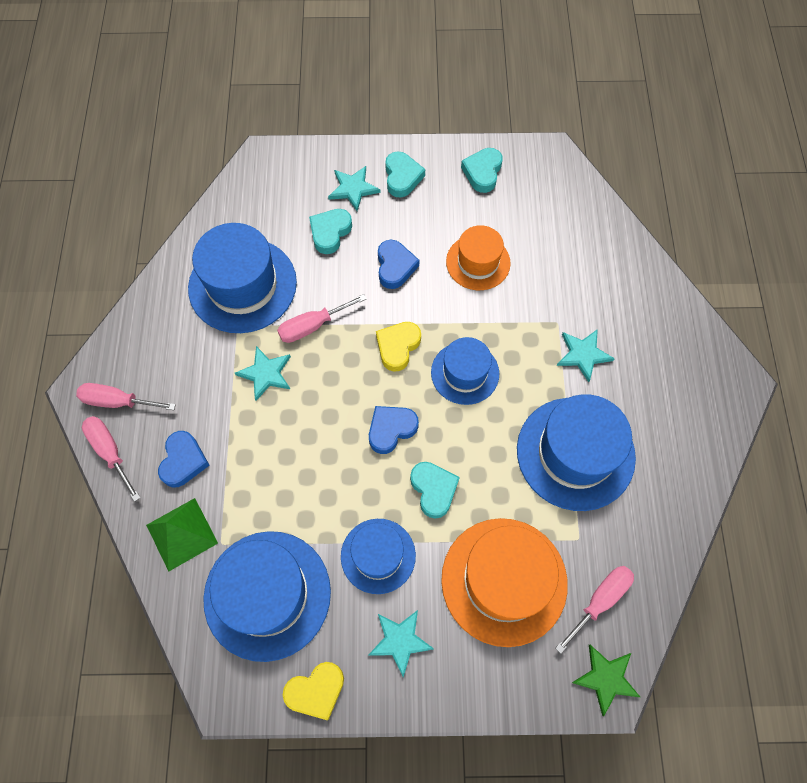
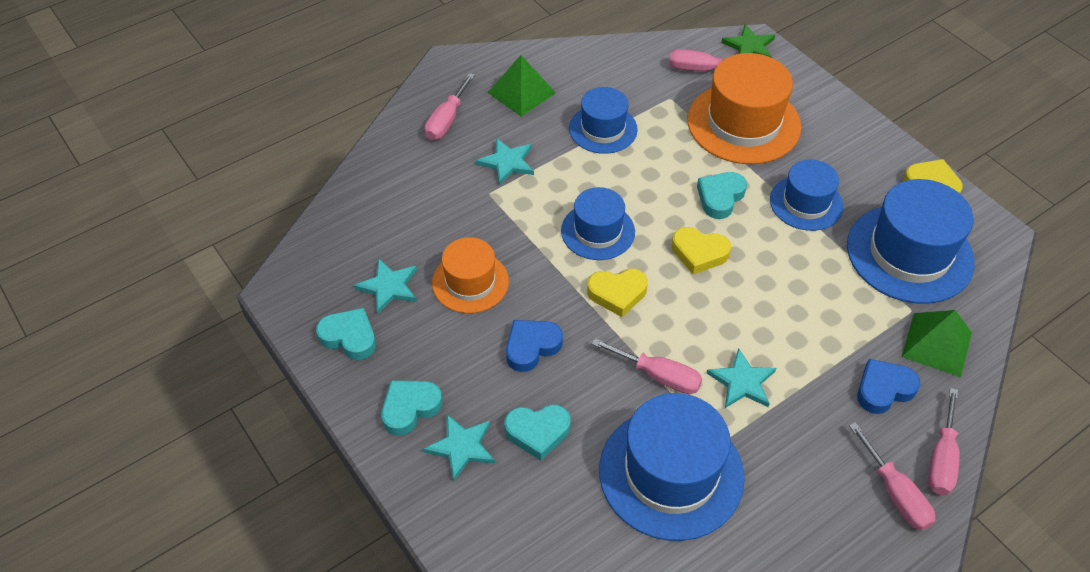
camera: 125 degrees left, 15 degrees down
turquoise star [368,610,434,677] -> turquoise star moved to [354,258,417,314]
blue heart [369,406,419,454] -> yellow heart [672,227,731,274]
turquoise heart [461,148,503,193] -> turquoise heart turned 135 degrees counterclockwise [316,308,376,360]
blue hat [517,394,636,511] -> blue hat [569,87,638,154], size x0.60
none -> pink screwdriver [425,73,475,140]
none -> green pyramid [488,55,556,117]

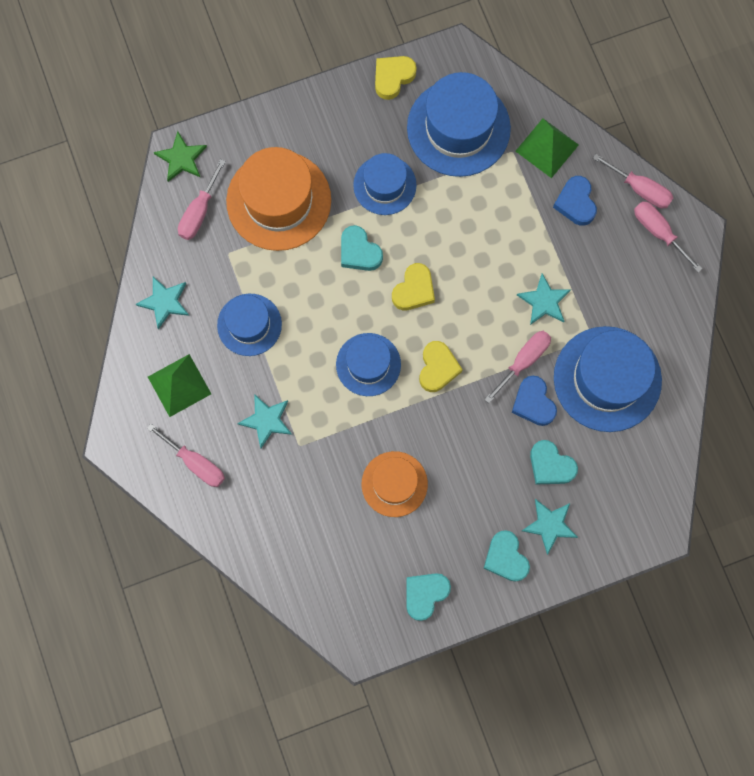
camera: 75 degrees left, 25 degrees up
turquoise star [354,258,417,314] -> turquoise star moved to [135,277,189,329]
turquoise heart [504,404,571,461] -> turquoise heart turned 120 degrees clockwise [530,440,578,484]
blue heart [506,320,563,372] -> blue heart moved to [512,376,557,426]
pink screwdriver [849,422,935,530] -> pink screwdriver turned 120 degrees counterclockwise [634,201,703,272]

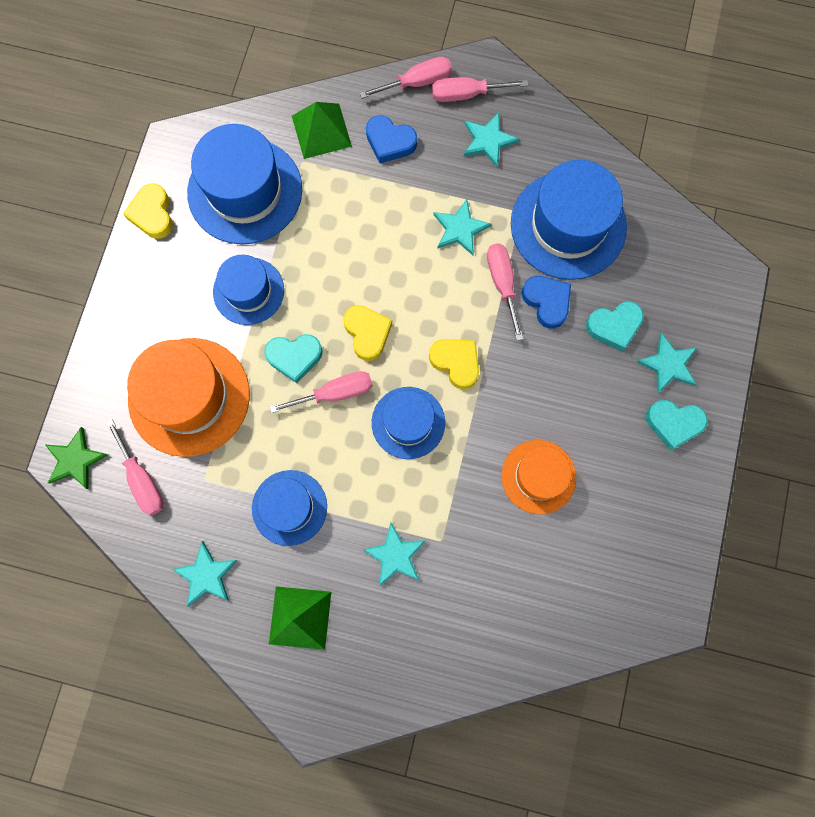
camera: 55 degrees left, 0 degrees up
pink screwdriver [147,424,225,487] -> pink screwdriver moved to [270,371,373,413]
turquoise heart [406,573,451,621] -> none
blue heart [512,376,557,426] -> blue heart turned 135 degrees counterclockwise [522,276,571,329]
none -> turquoise star [464,113,520,167]

